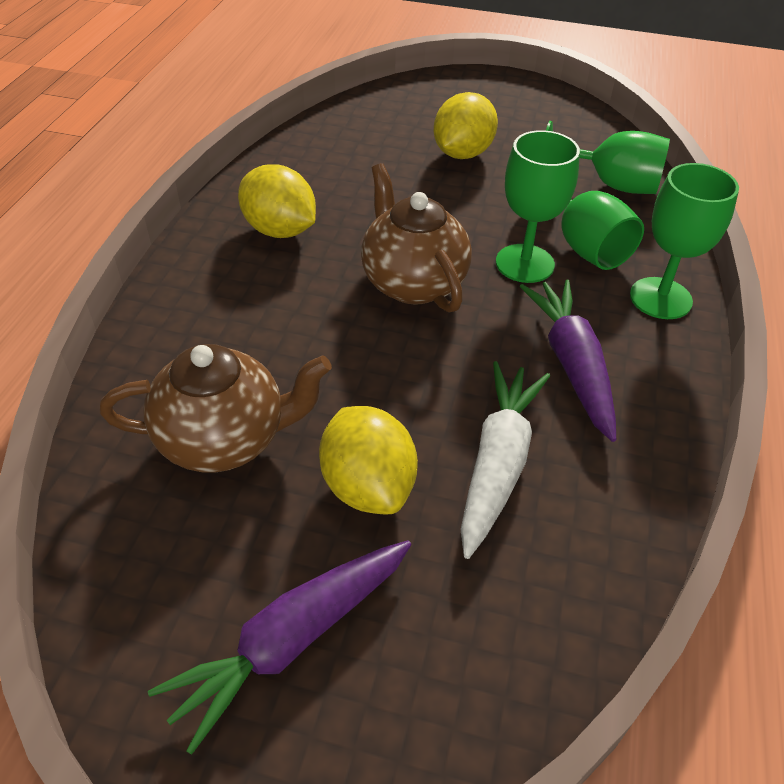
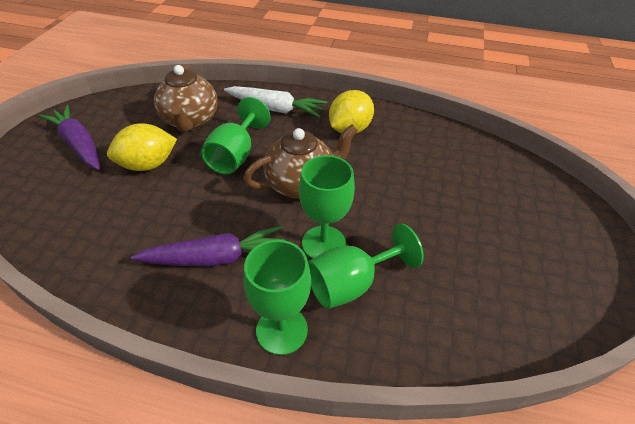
camera: 90 degrees right, 0 degrees up
yellow lemon [433,92,498,159] -> none
white carrot [460,361,550,559] -> white carrot moved to [224,86,327,118]
green goblet [546,121,670,194] -> green goblet moved to [201,97,271,174]

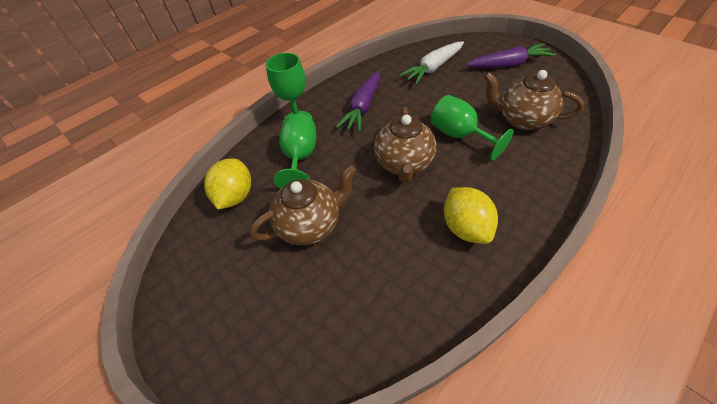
camera: 125 degrees right, 5 degrees up
yellow lemon [107,123,177,171] -> yellow lemon moved to [204,158,251,209]
white carrot [224,86,327,118] -> white carrot moved to [399,41,464,85]
green goblet [299,155,355,259] -> none
none -> brown teapot [250,165,356,245]

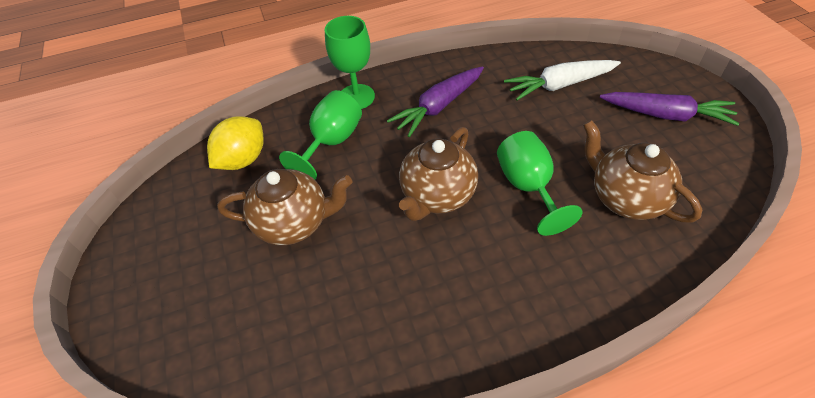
camera: 25 degrees right, 0 degrees up
yellow lemon [444,187,498,244] -> none

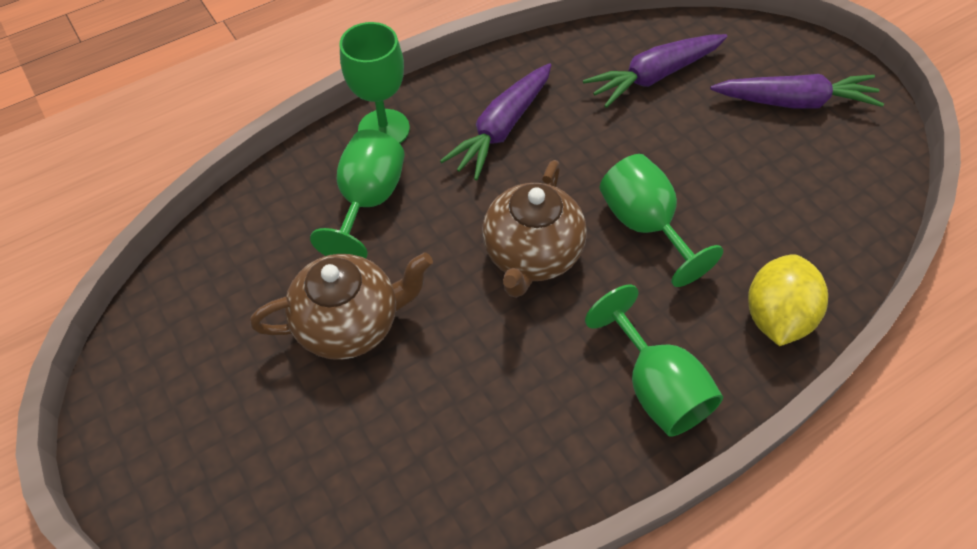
camera: 15 degrees left, 5 degrees up
yellow lemon [207,116,264,170] -> yellow lemon moved to [748,254,828,346]
white carrot [504,60,621,100] -> purple carrot [583,34,727,108]
brown teapot [583,120,702,223] -> none
none -> green goblet [585,285,723,437]

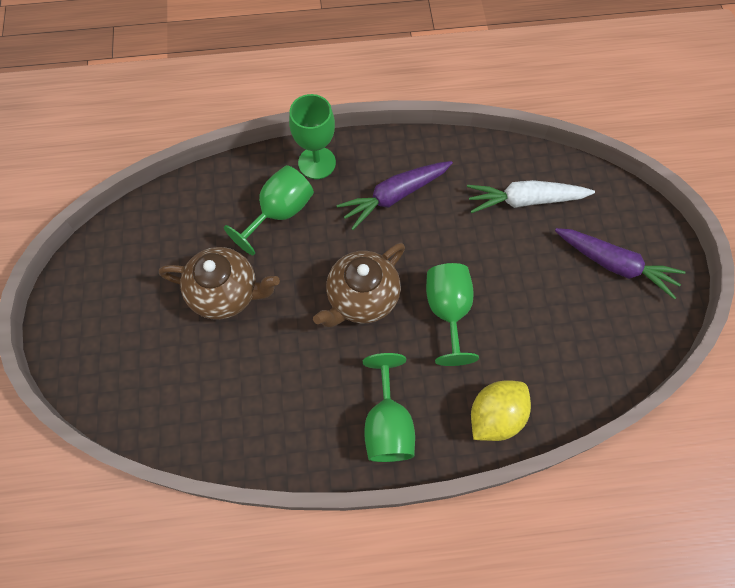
camera: 25 degrees right, 10 degrees up
purple carrot [583,34,727,108] -> white carrot [467,180,595,213]

